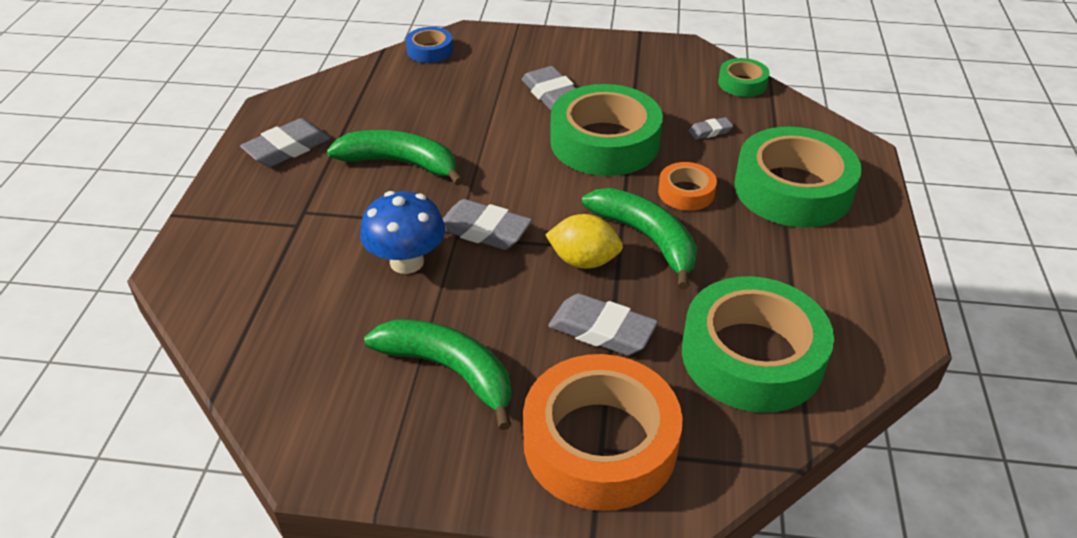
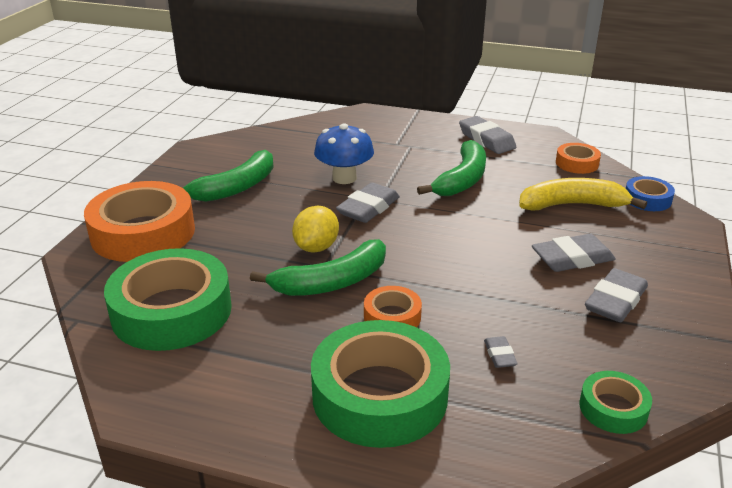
camera: 100 degrees right, 10 degrees down
grey eraser [548,293,658,356] -> grey eraser moved to [585,268,648,322]
green tape [550,84,663,176] -> none
none -> yellow banana [519,178,647,211]
none -> orange tape [556,143,601,174]

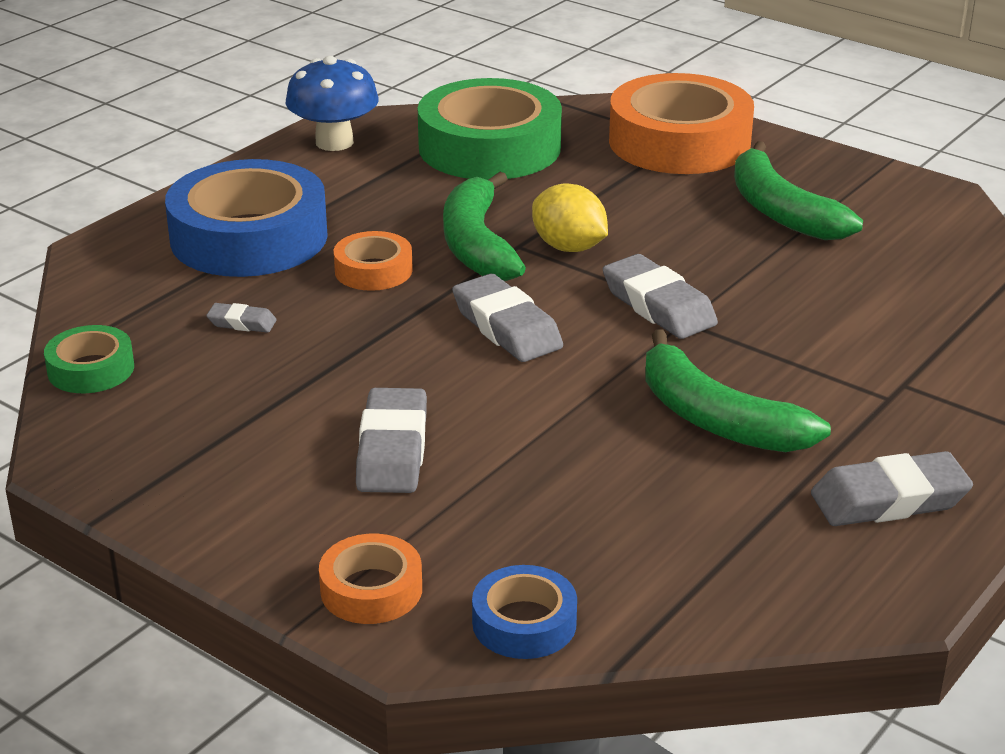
camera: 110 degrees right, 0 degrees up
green tape [311,320,450,448] -> blue tape [165,159,328,277]
blue mushroom [314,123,374,184] -> blue mushroom moved to [286,56,379,151]
yellow banana [519,178,647,211] -> none
orange tape [556,143,601,174] -> orange tape moved to [319,534,422,624]
grey eraser [585,268,648,322] -> grey eraser moved to [452,274,563,362]

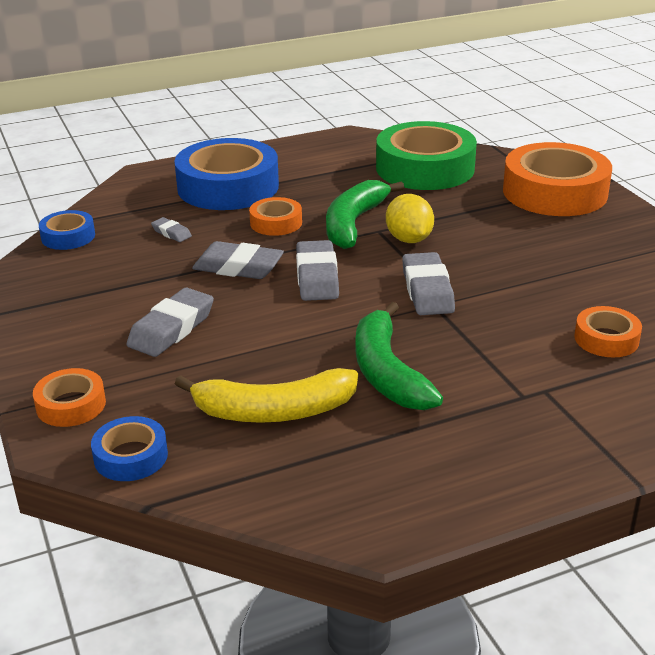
camera: 30 degrees right, 0 degrees up
green tape [44,325,134,393] -> blue tape [39,210,95,250]
blue mushroom [286,56,379,151] -> none
green banana [734,141,863,240] -> none
grey eraser [811,451,973,526] -> grey eraser moved to [192,241,284,279]
none -> yellow banana [175,368,358,423]
none -> orange tape [574,306,642,357]

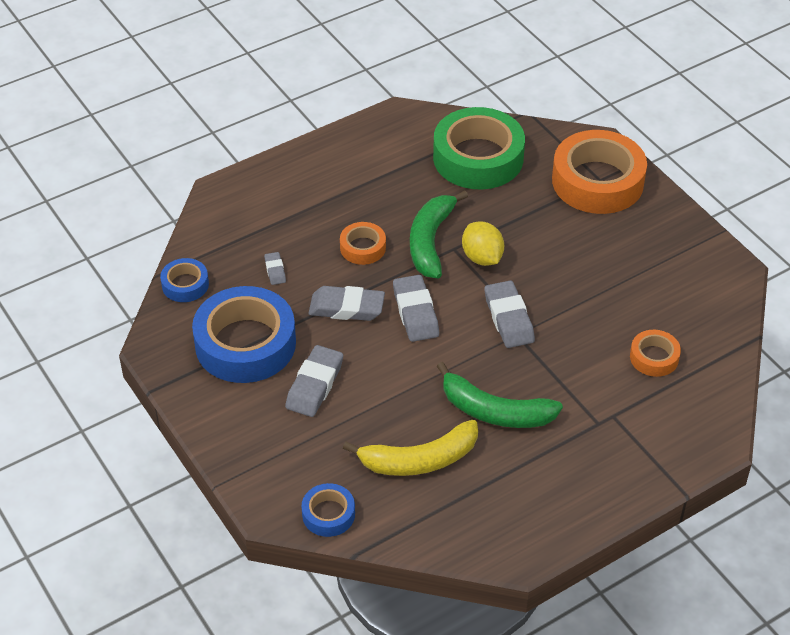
camera: 10 degrees left, 15 degrees up
orange tape [33,368,106,427] -> none
grey eraser [151,217,192,242] -> grey eraser turned 45 degrees clockwise [264,252,286,285]
blue tape [174,138,279,210] -> blue tape moved to [192,286,296,383]
green banana [355,302,443,410] -> green banana turned 45 degrees counterclockwise [437,362,563,428]

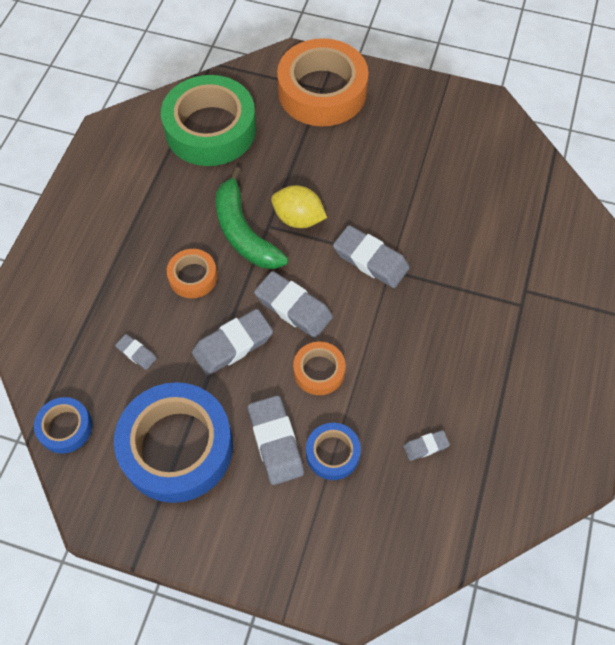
camera: 40 degrees left, 15 degrees up
blue tape [302,483,355,537] -> blue tape moved to [306,423,361,480]
yellow banana [343,420,478,476] -> grey eraser [403,430,450,461]
green banana [437,362,563,428] -> none
orange tape [630,330,681,377] -> orange tape moved to [293,341,345,395]

